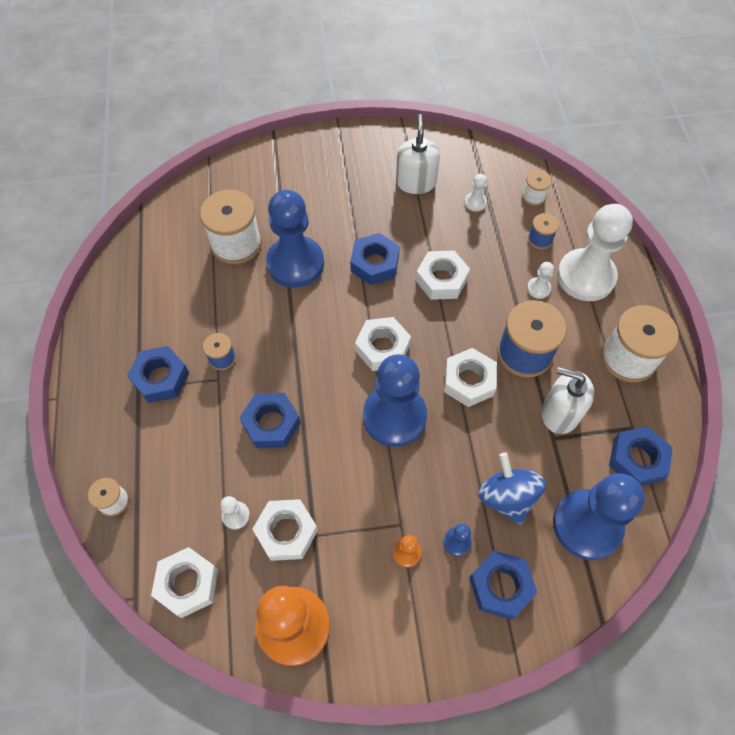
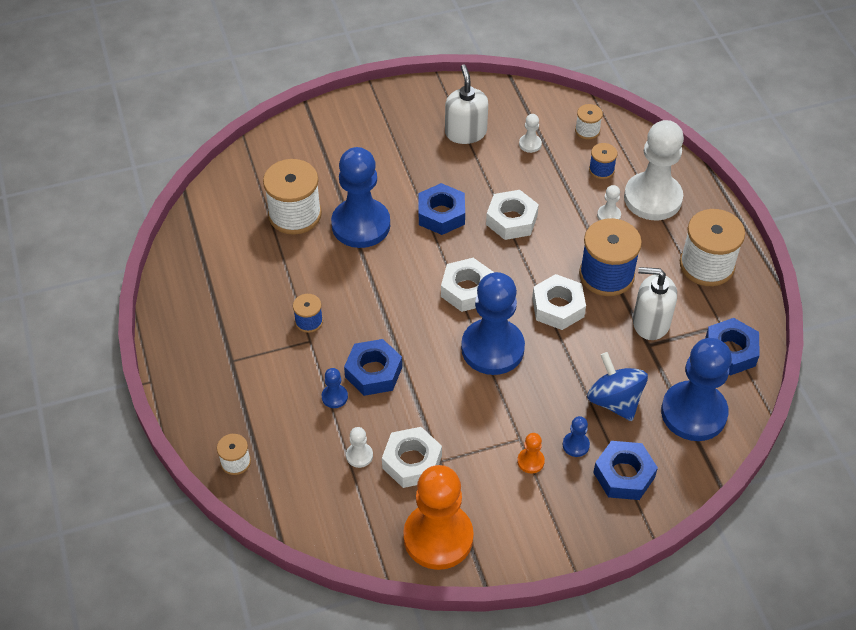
camera: 10 degrees left, 10 degrees down
blue nut [127,346,189,403] -> none
white nut [151,547,218,618] -> none
none -> blue pawn [322,368,348,408]

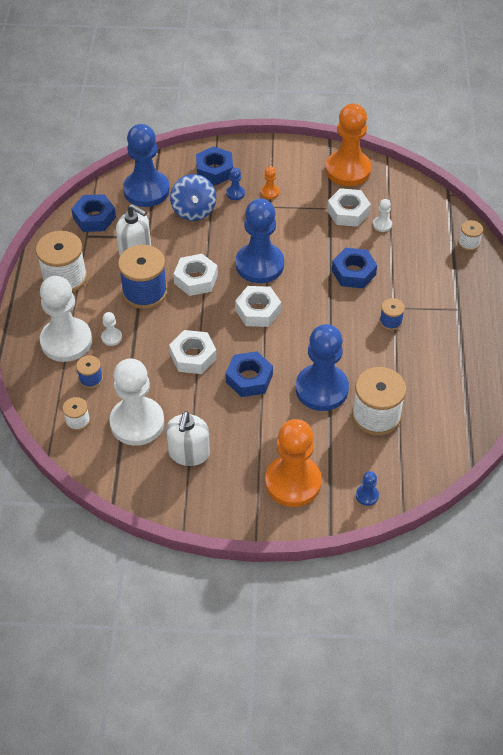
camera: 160 degrees left, 0 degrees up
blue pawn [322,368,348,408] -> blue pawn moved to [356,471,379,506]
white pawn [519,114,542,153] -> white pawn [110,359,164,446], size x2.48
none -> orange pawn [265,419,322,507]

